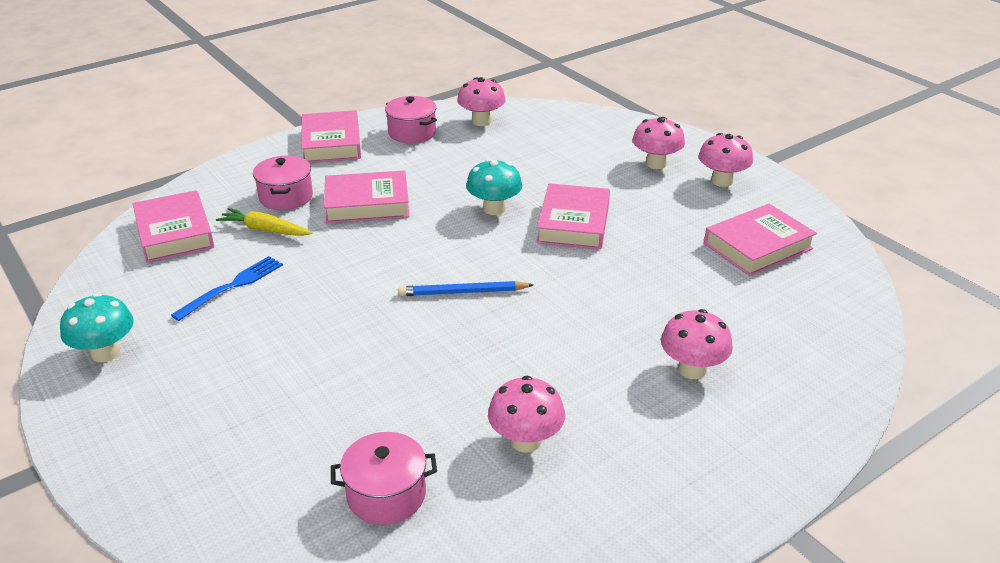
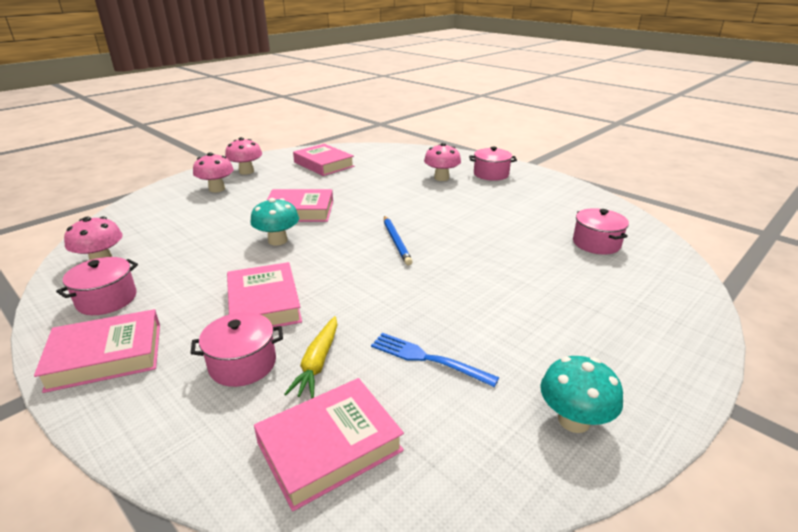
camera: 100 degrees left, 5 degrees down
pink mushroom [488,376,565,453] -> none
none -> pink pot [469,147,517,181]

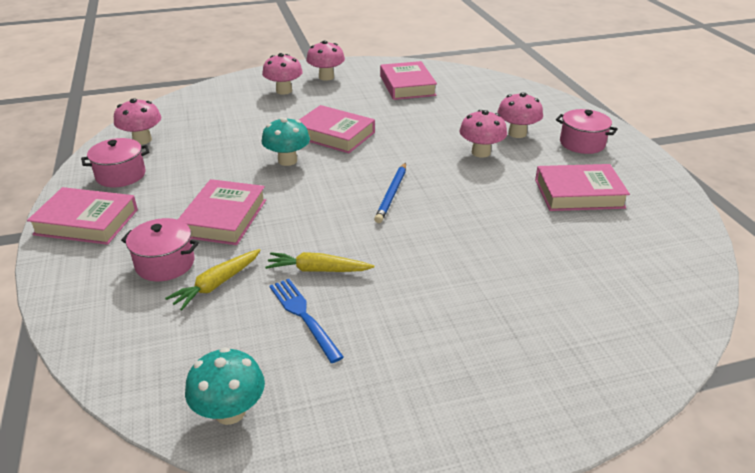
camera: 30 degrees right, 5 degrees up
pink book [254,378,404,511] -> pink book moved to [535,164,630,211]
turquoise mushroom [540,356,623,433] -> turquoise mushroom moved to [185,347,265,425]
pink pot [573,208,629,254] -> none
none -> yellow carrot [265,252,374,272]
none -> pink mushroom [459,110,507,158]

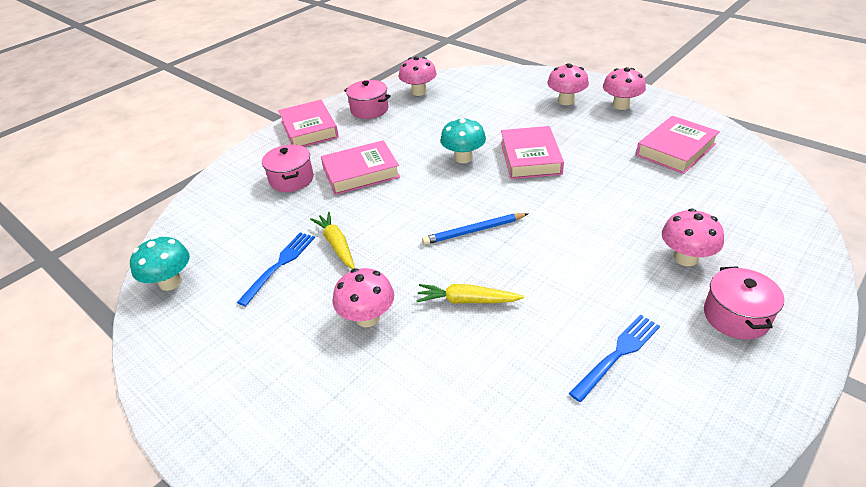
camera: 60 degrees right, 5 degrees up
yellow carrot [165,249,261,310] -> yellow carrot moved to [416,284,524,304]
pink mushroom [459,110,507,158] -> pink mushroom moved to [333,268,394,327]
pink book [535,164,630,211] -> blue fork [569,315,660,402]

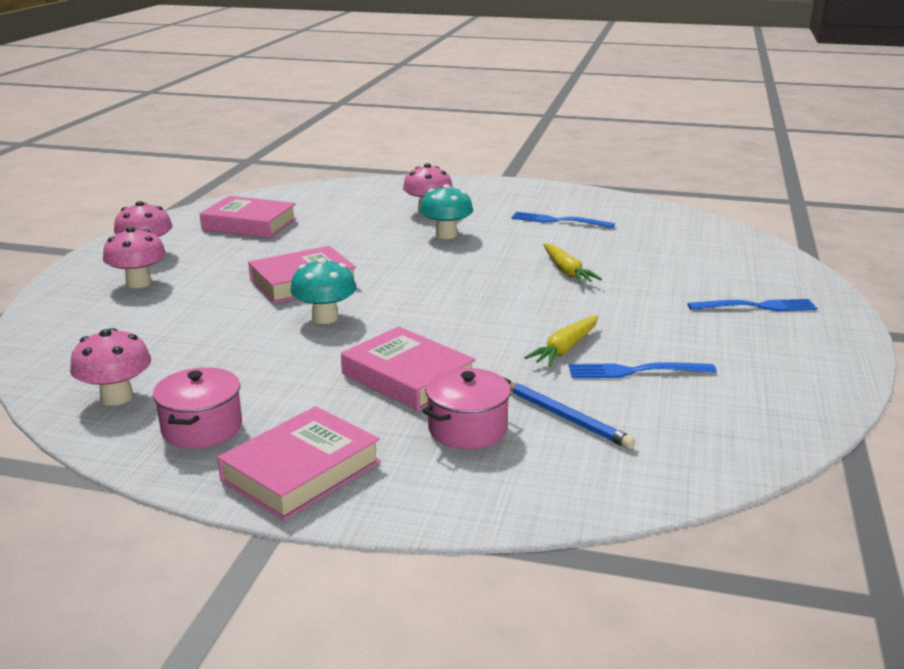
camera: 120 degrees left, 15 degrees down
turquoise mushroom [130,236,190,291] -> turquoise mushroom moved to [420,184,473,239]
pink mushroom [333,268,394,327] -> none
blue pencil [422,213,528,245] -> blue pencil moved to [510,382,635,449]
pink pot [704,266,784,340] -> none
none -> blue fork [687,299,817,311]

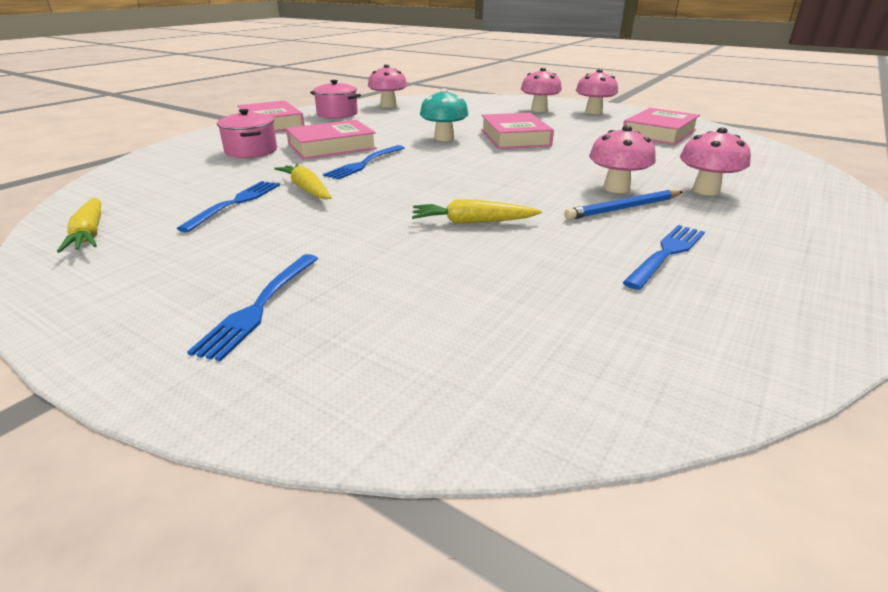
camera: 110 degrees right, 5 degrees up
turquoise mushroom [420,184,473,239] -> pink mushroom [589,126,656,193]
blue pencil [510,382,635,449] -> blue pencil moved to [564,190,682,220]
none -> yellow carrot [57,198,101,253]
none -> blue fork [323,145,404,180]

